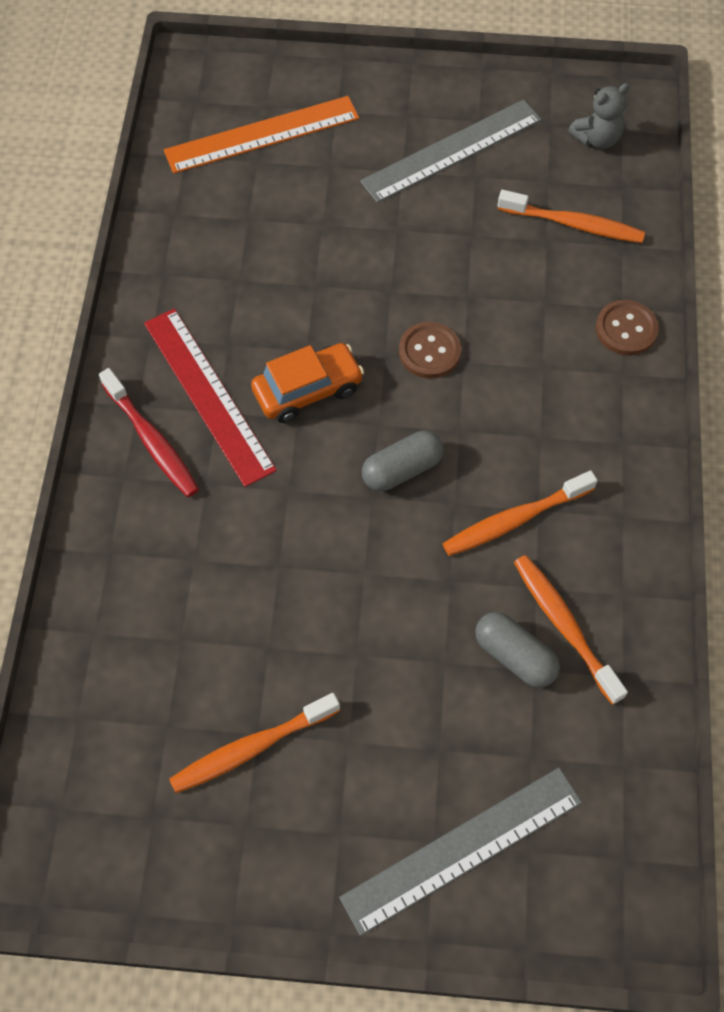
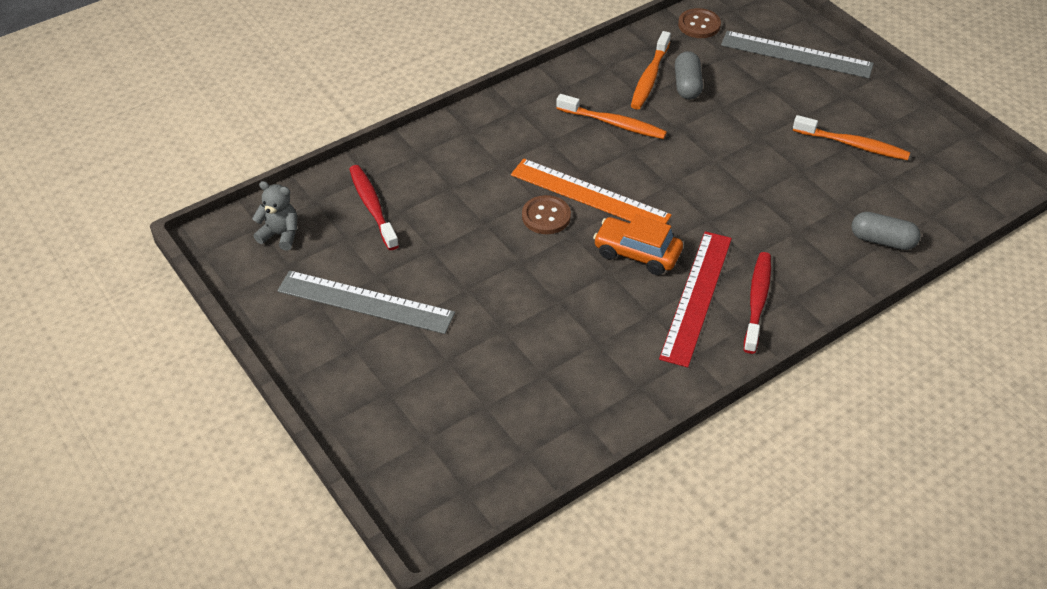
camera: 130 degrees left, 15 degrees down
orange ruler [164,96,359,174] -> orange ruler moved to [511,159,671,224]
grey capsule [362,431,444,491] -> grey capsule moved to [852,212,921,250]
orange toothbrush [498,190,645,243] -> red toothbrush [349,165,399,250]
brown button [596,300,659,356] -> brown button moved to [678,8,721,38]

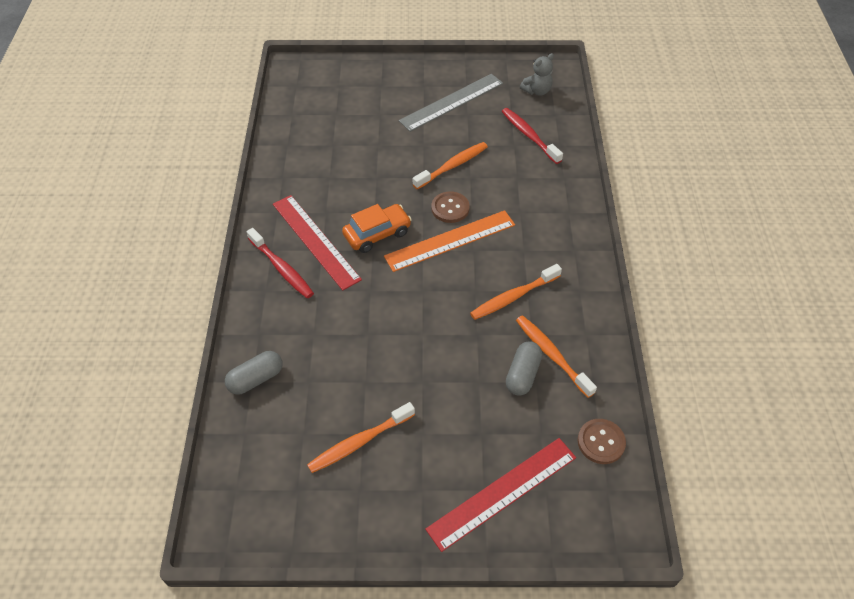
camera: 125 degrees right, 5 degrees up
red toothbrush [349,165,399,250] -> red toothbrush turned 135 degrees counterclockwise [502,108,563,164]
grey capsule [675,51,703,100] -> grey capsule turned 75 degrees clockwise [506,341,542,396]
grey ruler [721,31,874,78] -> red ruler [425,438,576,552]
none -> orange toothbrush [413,142,488,189]

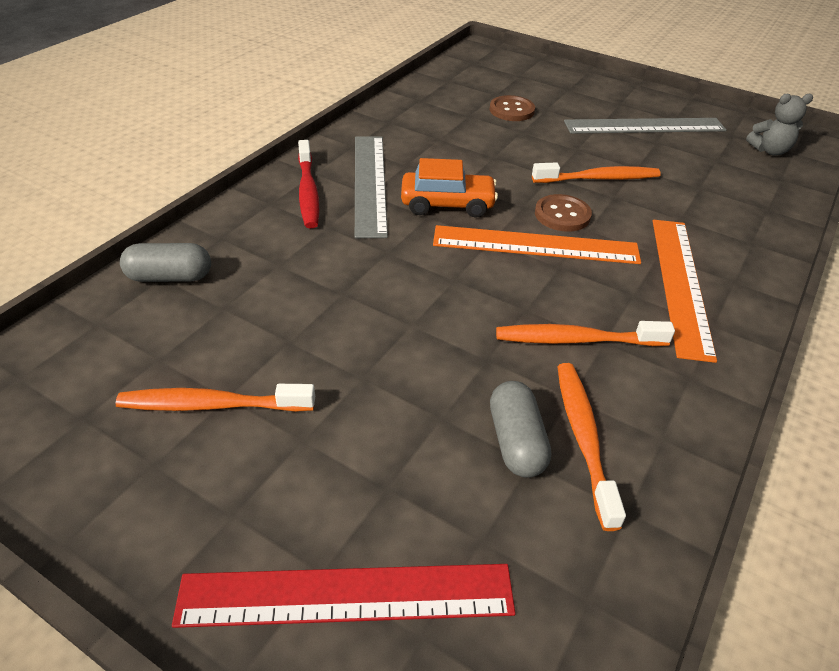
camera: 30 degrees right, 10 degrees down
red ruler [273,195,362,291] -> grey ruler [355,136,388,238]
red toothbrush [502,108,563,164] -> none
grey capsule [506,341,542,396] -> grey capsule turned 60 degrees counterclockwise [490,381,551,478]
brown button [577,419,626,464] -> brown button moved to [490,95,535,121]
none -> orange ruler [653,220,717,363]

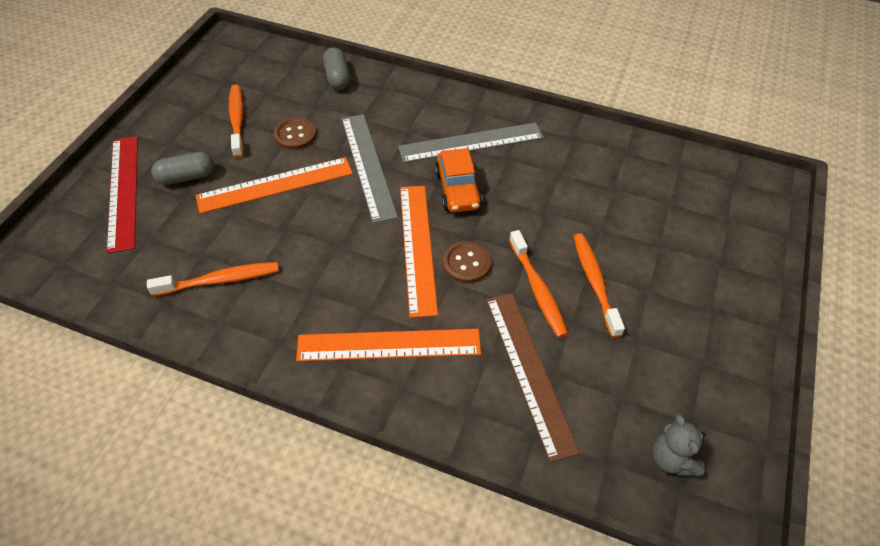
camera: 80 degrees right, 10 degrees up
red toothbrush [298,140,319,228] -> none
brown button [490,95,535,121] -> brown button moved to [274,117,316,150]
grey capsule [490,381,551,478] -> grey capsule moved to [151,152,214,185]
orange toothbrush [496,321,675,346] -> orange toothbrush moved to [573,233,625,338]
grey ruler [564,118,726,134] -> grey ruler moved to [342,114,398,223]
none -> orange ruler [196,157,353,214]
none -> brown ruler [486,293,580,462]

